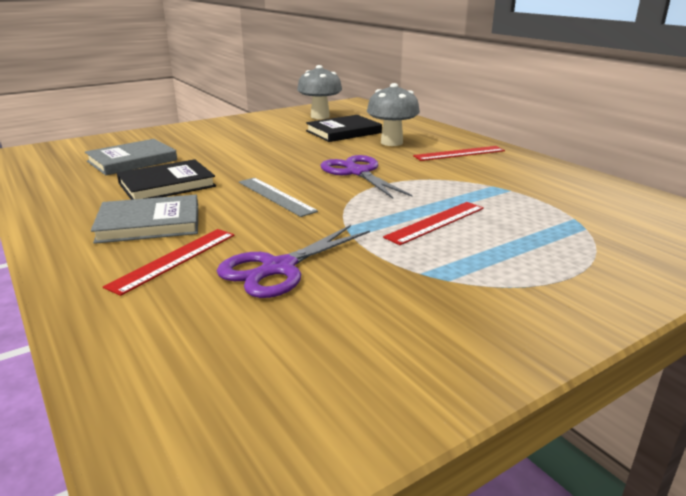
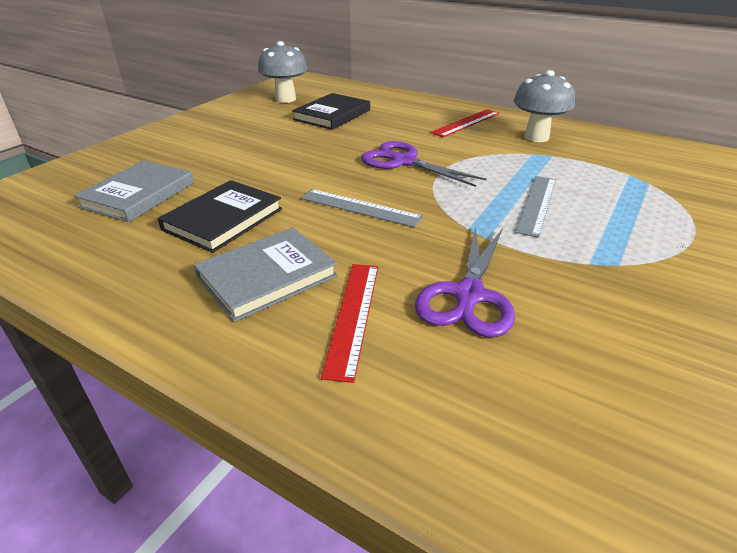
camera: 25 degrees left, 10 degrees up
grey mushroom [367,83,420,146] -> grey mushroom moved to [514,70,575,142]
red ruler [383,202,484,245] -> grey ruler [515,176,556,238]

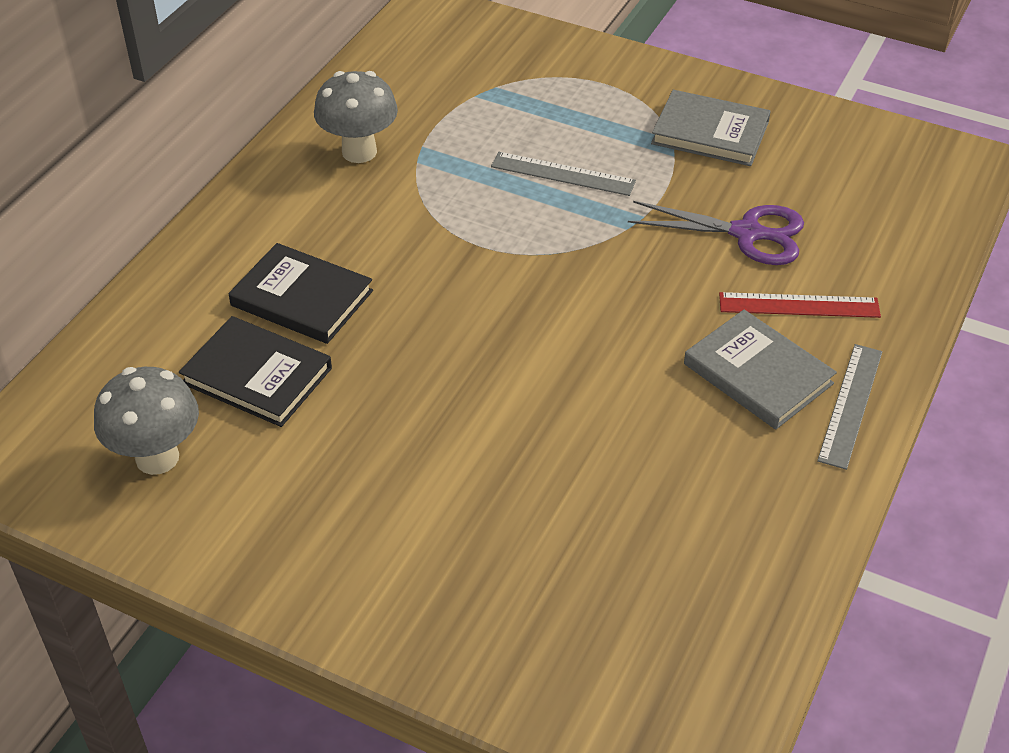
camera: 95 degrees left, 10 degrees up
grey book [74,160,194,222] -> grey book moved to [651,90,771,166]
black book [158,180,282,253] -> black book moved to [229,243,373,344]
grey ruler [301,189,423,228] -> grey ruler moved to [817,344,882,470]
purple scissors [361,141,487,187] -> none
red ruler [430,109,499,137] -> none

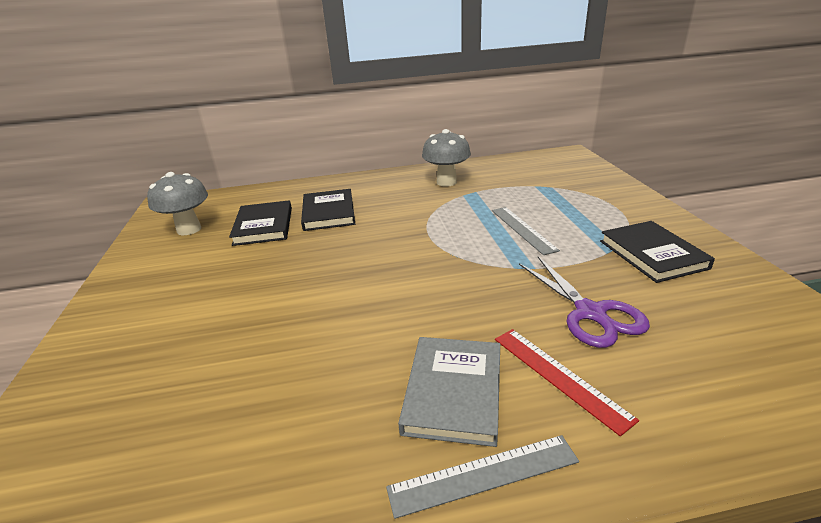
camera: 55 degrees right, 15 degrees down
grey book [651,90,771,166] -> black book [600,221,715,283]

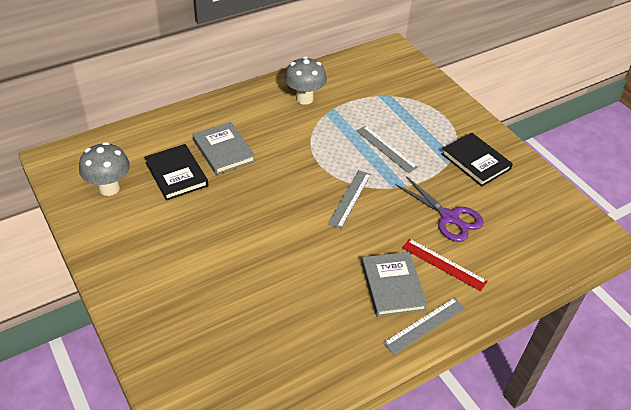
camera: 25 degrees left, 15 degrees up
black book [301,189,355,231] -> grey book [193,122,255,175]
none -> grey ruler [328,170,371,229]

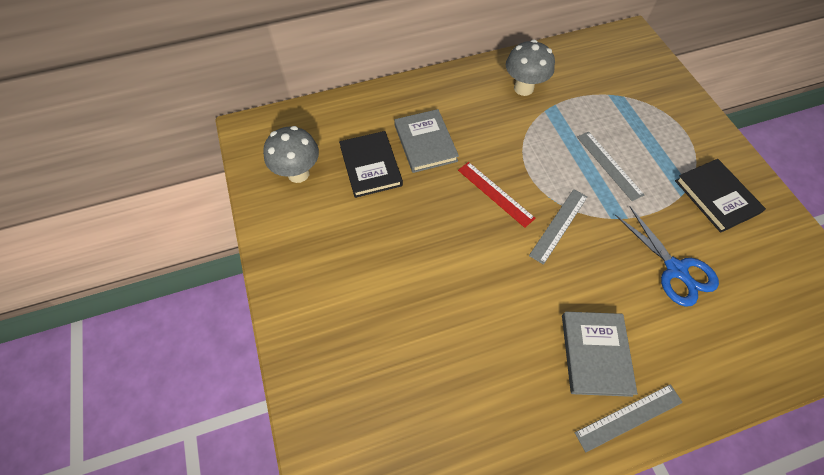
camera: 15 degrees right, 15 degrees up
purple scissors [396,176,484,242] -> blue scissors [615,206,719,307]
red ruler [402,239,488,291] -> red ruler moved to [458,162,536,228]

